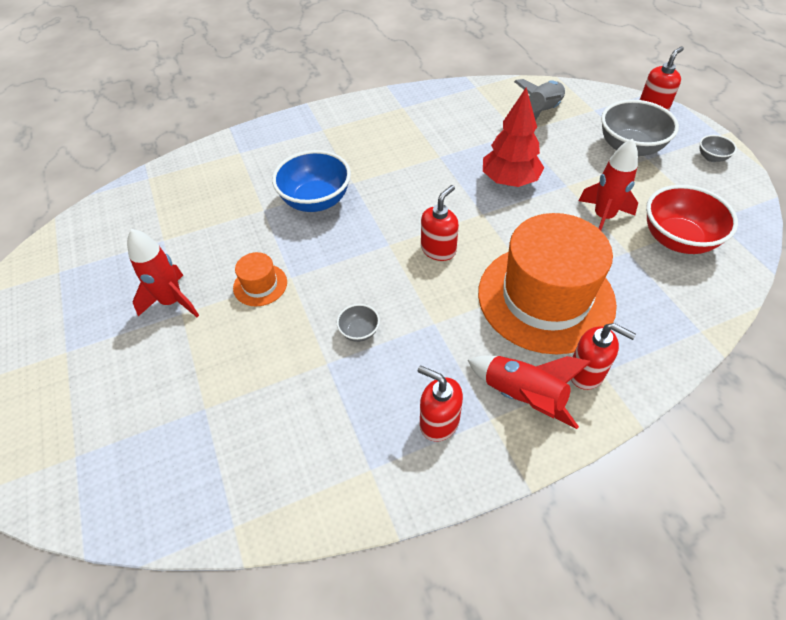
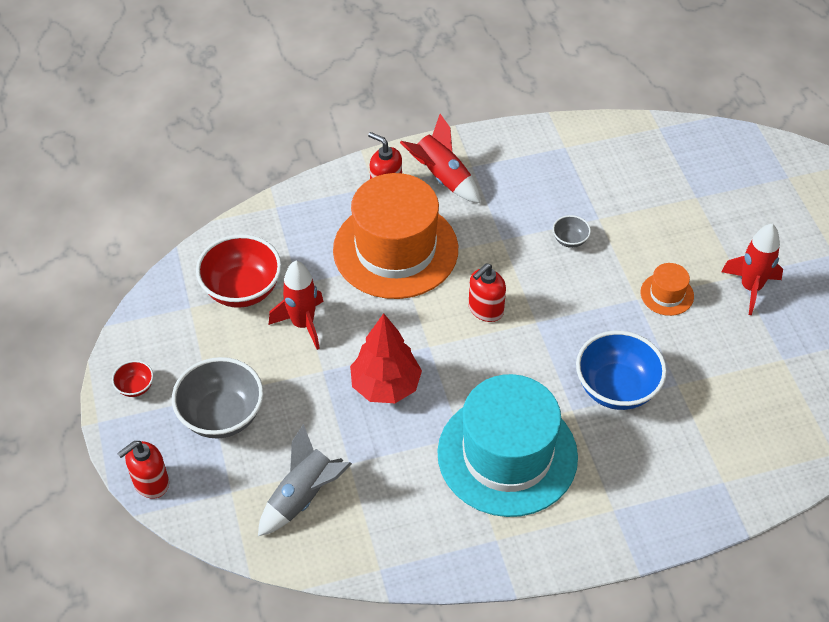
camera: 175 degrees left, 0 degrees up
red soap dispenser [418,366,463,442] -> none
grey bowl [700,135,737,162] -> red bowl [112,360,154,397]
none -> turquoise hat [437,374,578,517]

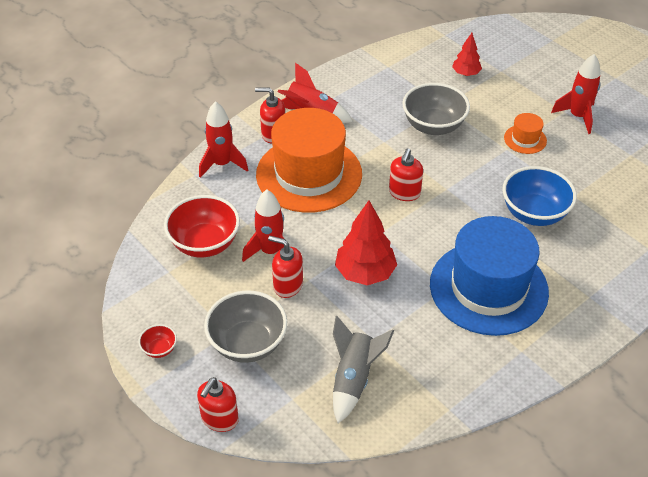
camera: 25 degrees left, 5 degrees down
turquoise hat [437,374,578,517] -> blue hat [430,216,549,336]
grey bowl [553,215,591,248] -> grey bowl [402,83,470,135], size x2.15
none -> red rocket [199,101,248,178]
none -> red soap dispenser [268,236,303,298]
none -> red tree [452,33,482,76]

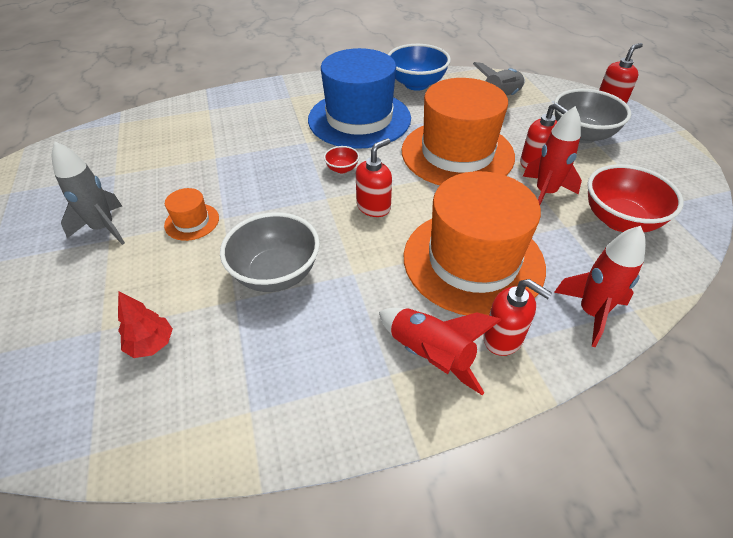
camera: 155 degrees left, 0 degrees up
red bowl [138,324,177,358] -> red bowl moved to [324,146,360,173]
red tree [335,201,397,285] -> orange hat [402,78,515,185]
blue bowl [502,166,577,226] -> blue bowl moved to [388,44,451,91]
red rocket [551,54,600,134] -> grey rocket [52,142,125,245]

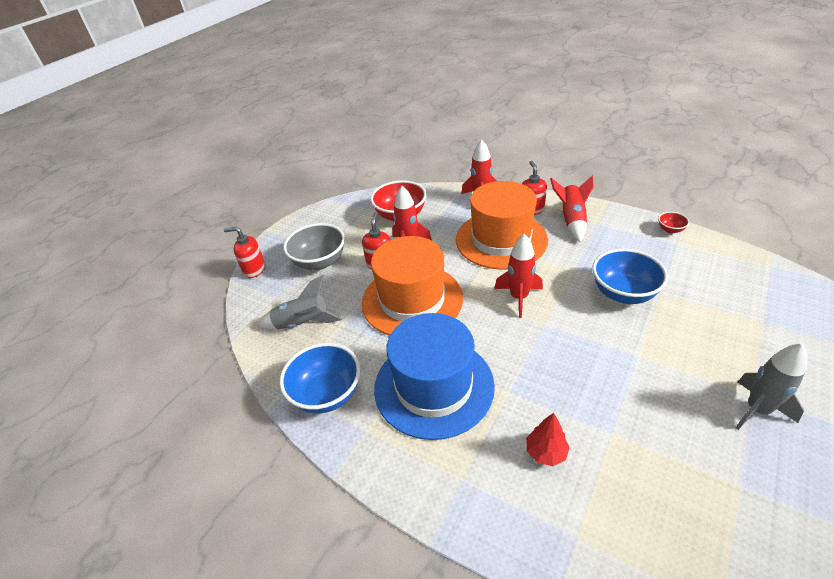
camera: 130 degrees left, 5 degrees down
red tree [118,291,173,358] -> red tree moved to [526,413,570,466]
orange hat [164,188,219,241] -> none
grey bowl [220,212,320,292] -> blue bowl [592,249,668,304]
red bowl [324,146,360,173] -> red bowl moved to [658,212,689,233]
red soap dispenser [356,138,392,217] -> red rocket [494,234,543,318]

